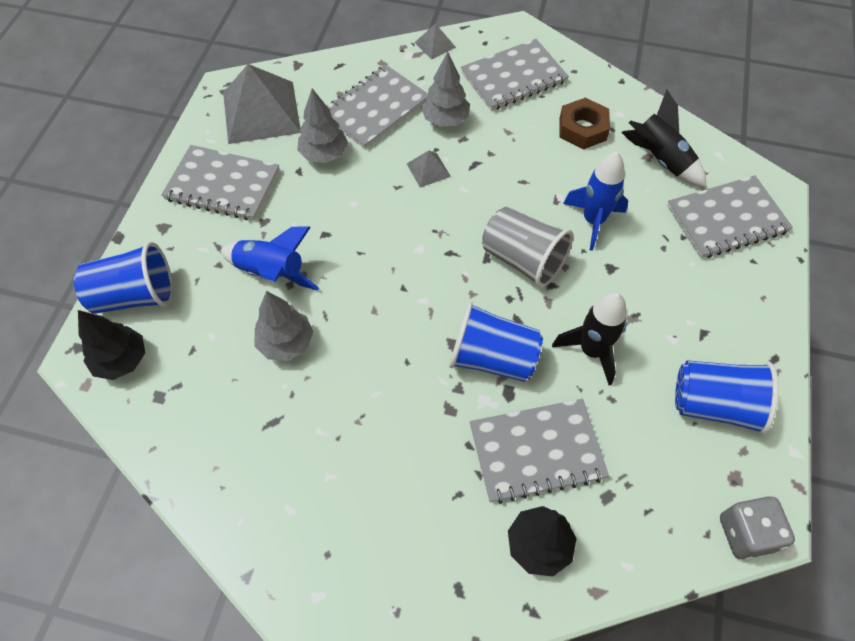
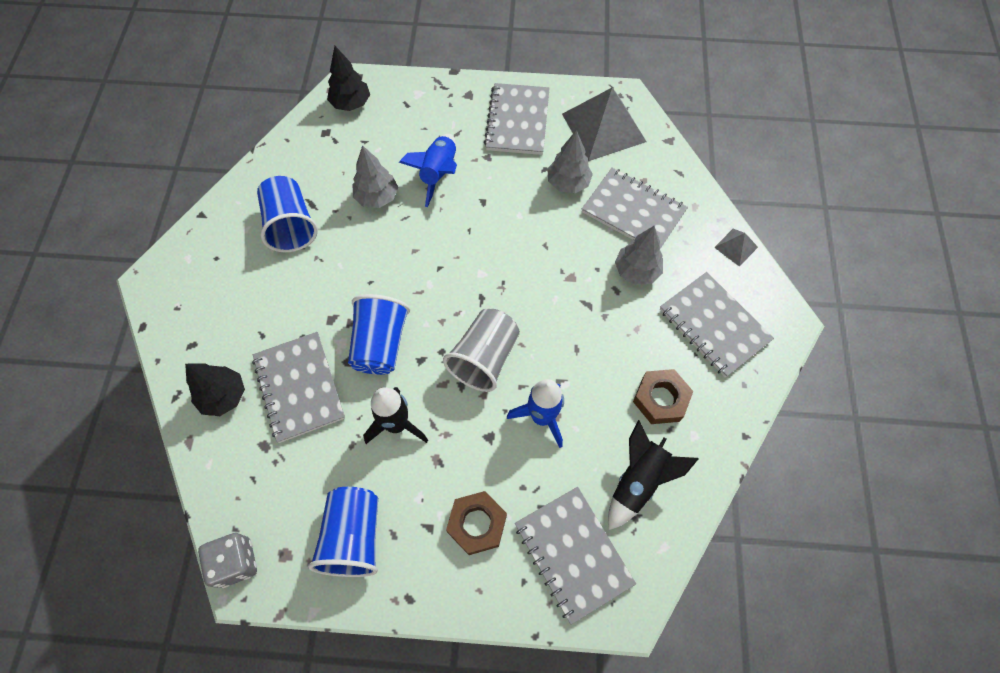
camera: 80 degrees right, 5 degrees up
blue cup [74,242,173,314] -> blue cup moved to [257,176,318,252]
grey pyramid [407,150,451,188] -> none
none -> brown nut [446,491,507,555]

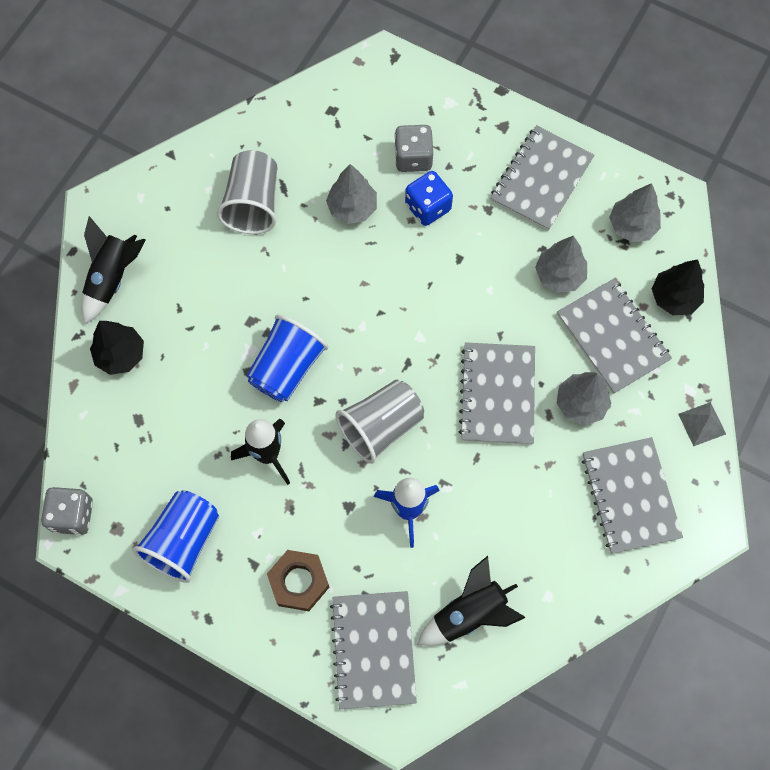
camera: 25 degrees right, 5 degrees up
grey notebook [252,332,345,443] -> grey notebook moved to [459,342,535,445]
blue cup [257,176,318,252] -> grey cup [217,150,277,234]
black tree [327,46,370,111] -> black tree moved to [652,260,704,315]
blue rocket [399,134,457,207] -> blue dice [405,171,453,226]
grey pyramid [562,88,647,161] -> grey tree [609,183,661,242]
brown nut [633,369,693,424] -> none
none -> black rocket [81,216,146,324]
none -> grey dice [394,125,433,172]

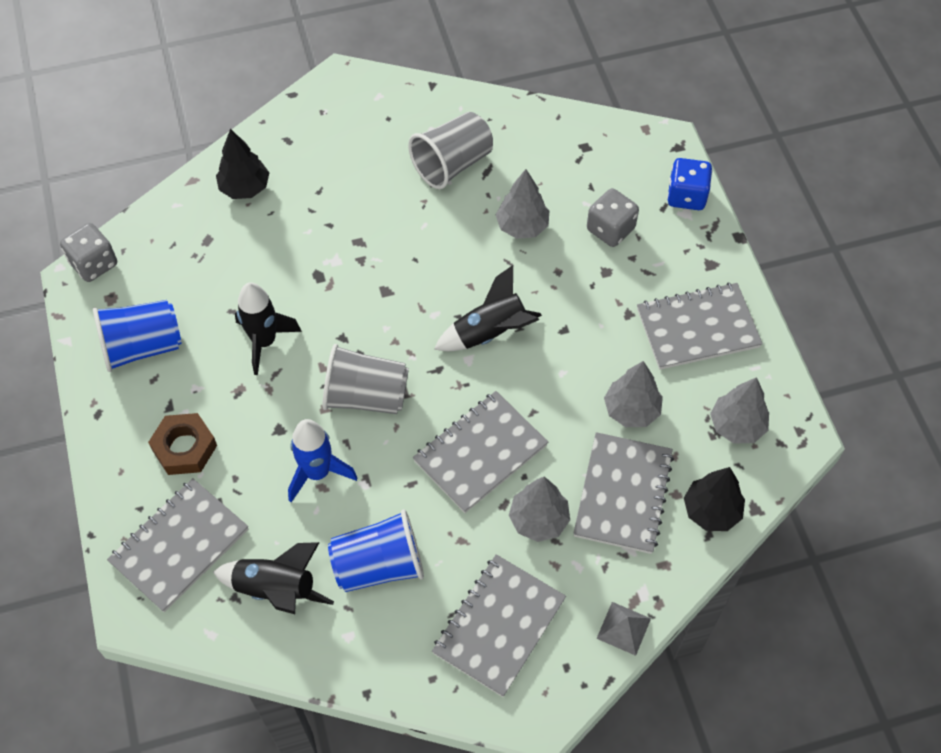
camera: 45 degrees right, 10 degrees down
black rocket [81,216,146,324] -> black rocket moved to [434,265,542,351]
blue cup [246,315,328,402] -> blue cup moved to [328,509,424,592]
blue dice [405,171,453,226] -> blue dice moved to [667,158,712,210]

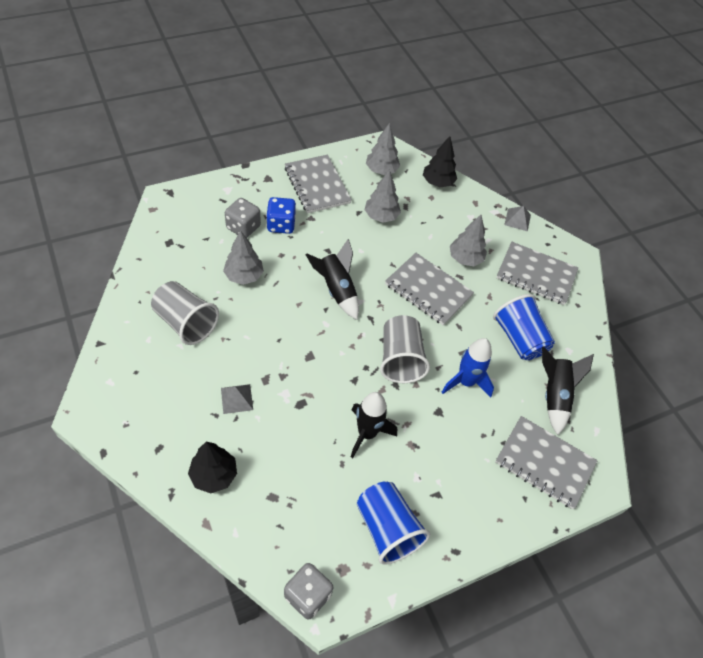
camera: 105 degrees left, 5 degrees down
brown nut [148,413,217,475] -> none
grey notebook [573,432,674,554] -> none
blue dice [667,158,712,210] -> blue dice moved to [266,197,296,234]
none -> grey pyramid [221,384,253,414]

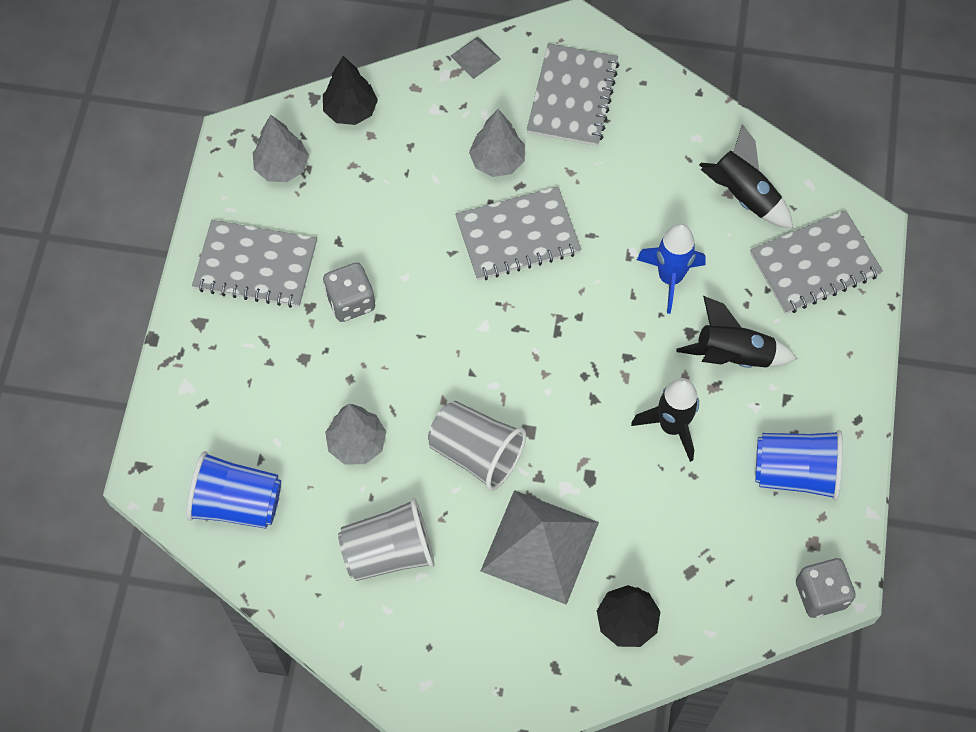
camera: 50 degrees left, 10 degrees up
grey pyramid [221,384,253,414] -> grey pyramid [481,490,599,605], size x2.23
grey dice [225,198,261,238] -> grey dice moved to [323,262,375,322]
blue dice [266,197,296,234] -> none
black rocket [306,239,359,320] -> black rocket moved to [676,296,797,368]
grey tree [365,170,401,223] -> none
grey cup [380,315,430,383] -> grey cup moved to [428,401,526,491]
blue cup [493,294,555,360] -> blue cup moved to [186,451,281,529]
grey notebook [496,242,578,305] -> grey notebook turned 45 degrees counterclockwise [527,43,620,146]

